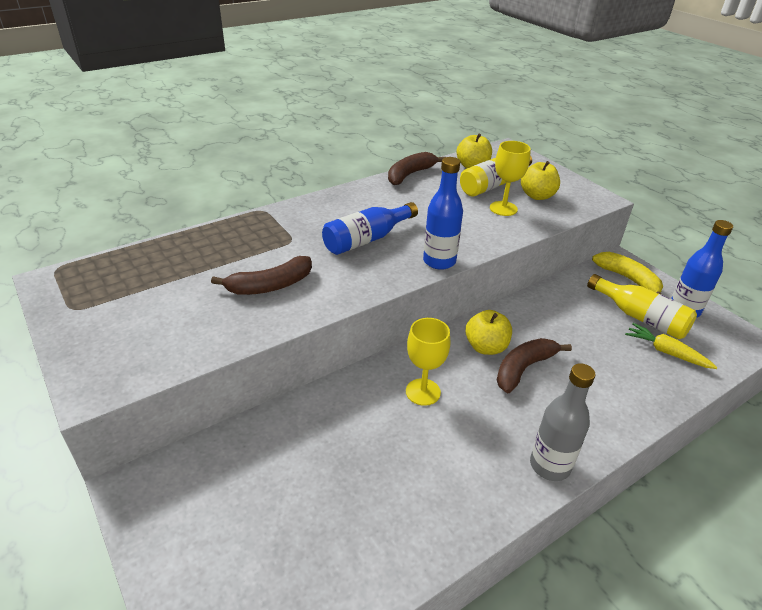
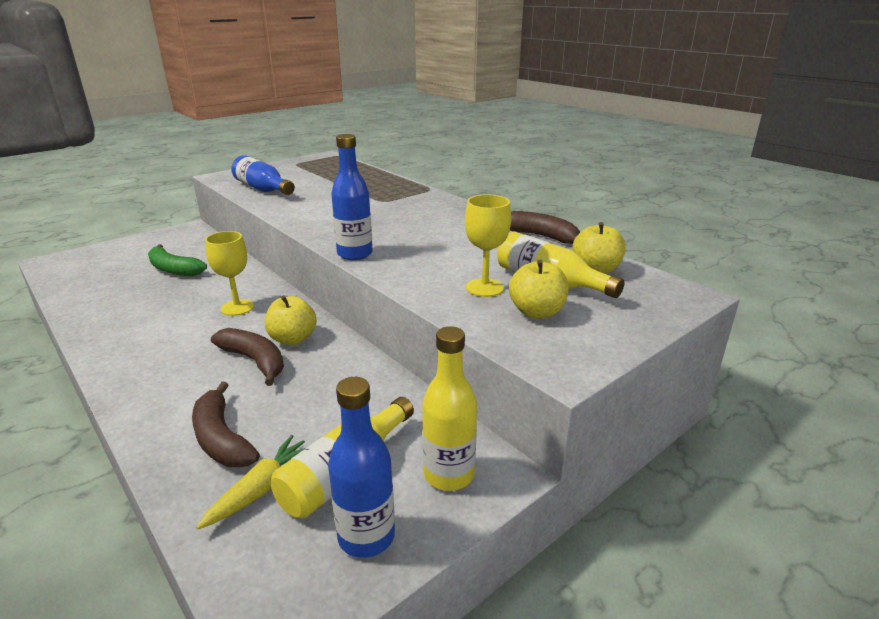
camera: 85 degrees right, 10 degrees down
brown banana [211,256,312,295] -> brown banana moved to [192,382,260,467]
blue bottle [322,202,418,255] -> blue bottle moved to [231,155,295,195]
grey bottle [530,363,595,481] -> none
yellow banana [592,252,663,295] -> yellow bottle [422,326,477,491]
none -> green banana [148,244,207,276]

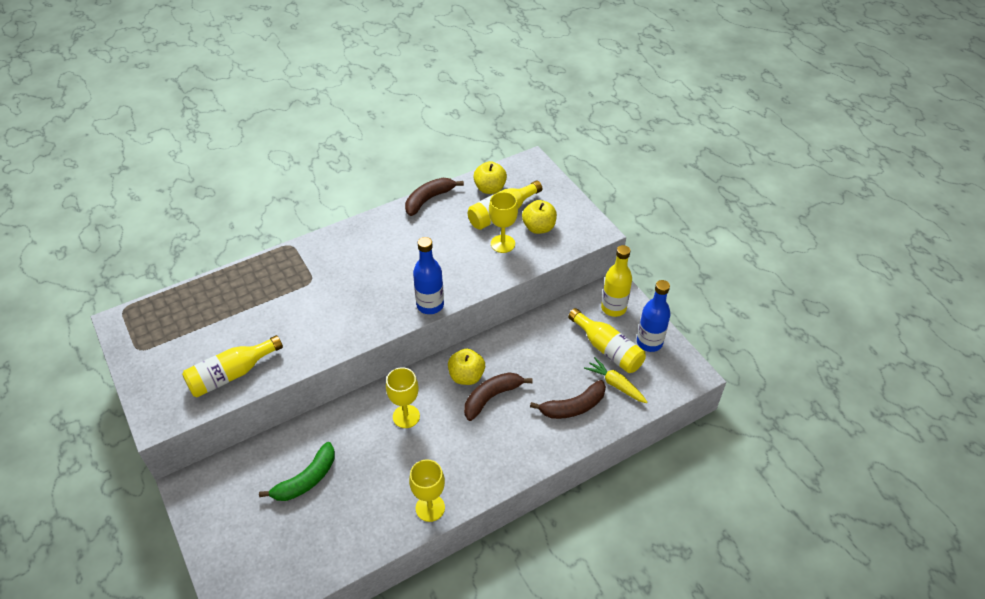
camera: 80 degrees left, 20 degrees up
blue bottle [231,155,295,195] -> yellow bottle [182,335,283,397]
none -> yellow goblet [409,459,445,522]

